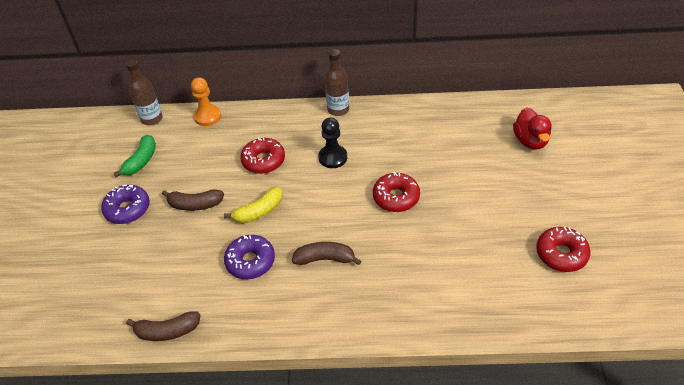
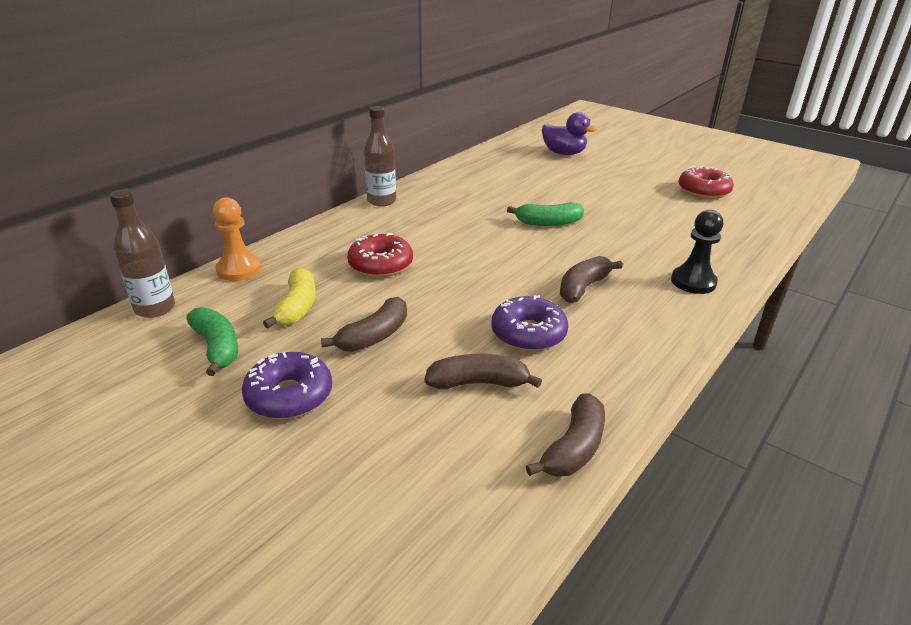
camera: 55 degrees left, 15 degrees down
yellow banana [224,186,283,223] -> yellow banana moved to [263,267,316,329]
black pawn [318,117,347,168] -> black pawn moved to [671,210,723,294]
red donut [373,172,420,212] -> green banana [507,202,584,226]
red duck [513,108,552,149] -> purple duck [542,112,597,155]
none -> brown banana [424,354,542,389]

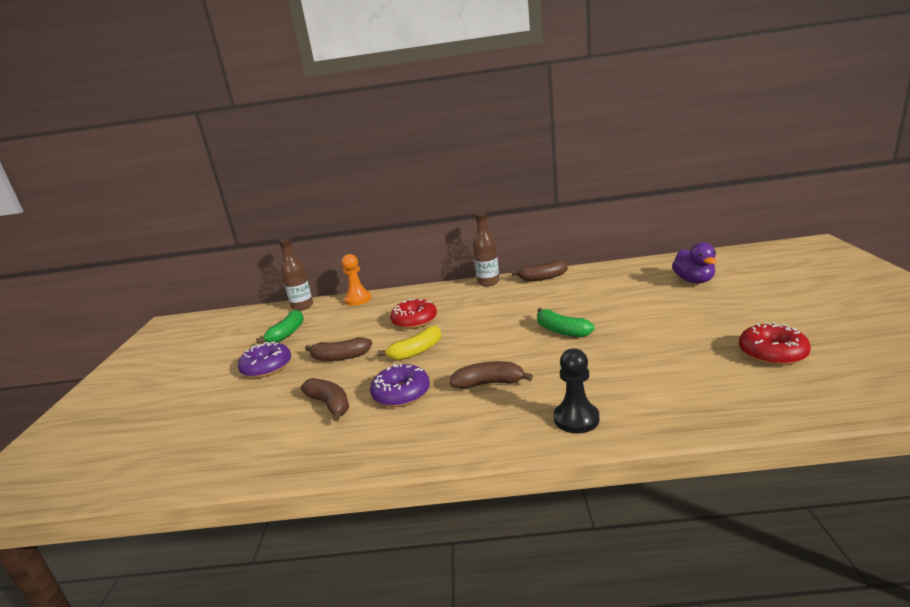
camera: 55 degrees right, 10 degrees down
yellow banana [263,267,316,329] -> yellow banana moved to [378,326,441,360]
brown banana [526,393,605,477] -> brown banana moved to [511,261,568,281]

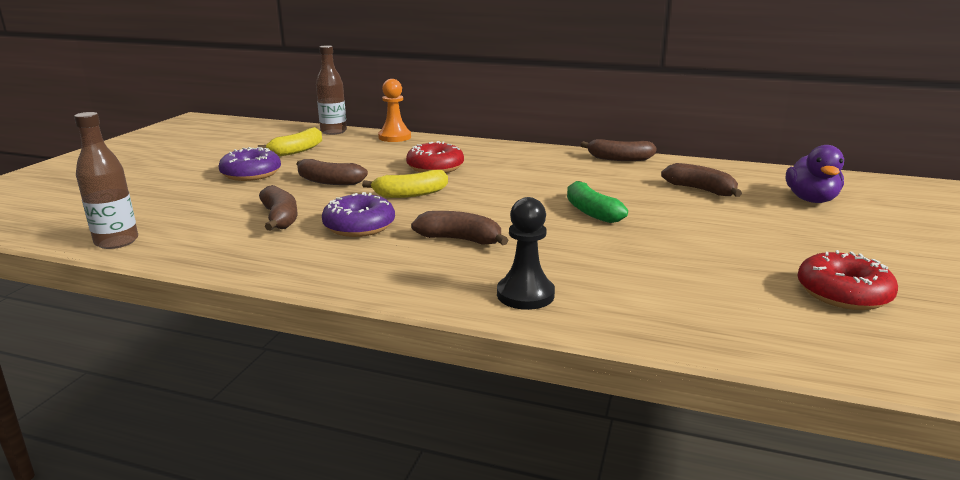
camera: 15 degrees right, 0 degrees up
green banana [256,310,304,344] -> yellow banana [258,127,322,156]
brown bottle [473,212,499,286] -> brown bottle moved to [74,112,138,249]
none -> brown banana [661,163,742,197]

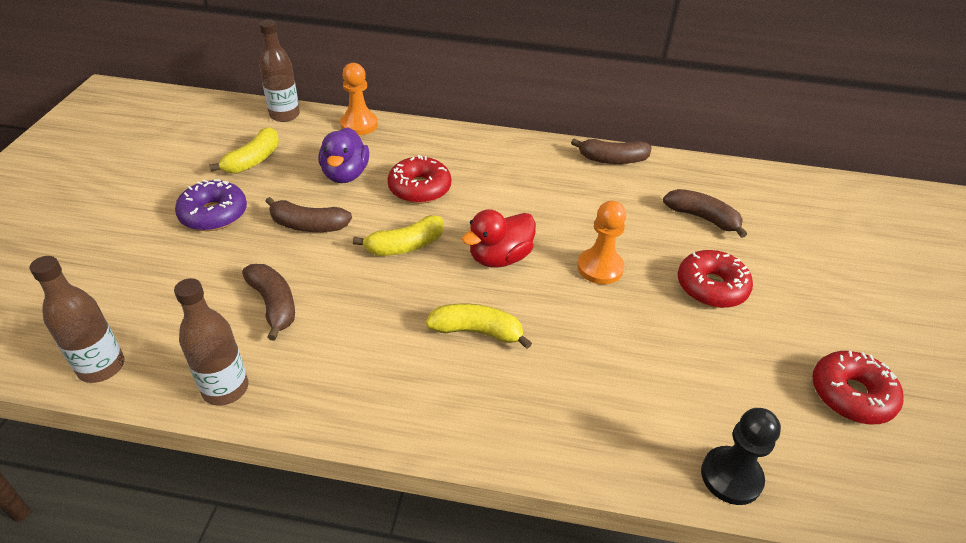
camera: 10 degrees left, 20 degrees up
purple donut [322,192,395,237] -> none
brown banana [411,211,508,245] -> yellow banana [426,304,532,349]
black pawn [497,197,555,310] -> black pawn moved to [701,408,781,505]
green banana [567,181,628,223] -> orange pawn [577,201,626,284]
purple duck [786,145,844,203] -> purple duck moved to [319,127,369,183]
none -> brown bottle [174,278,248,405]
none -> red duck [462,209,536,268]
none -> red donut [678,250,753,308]

